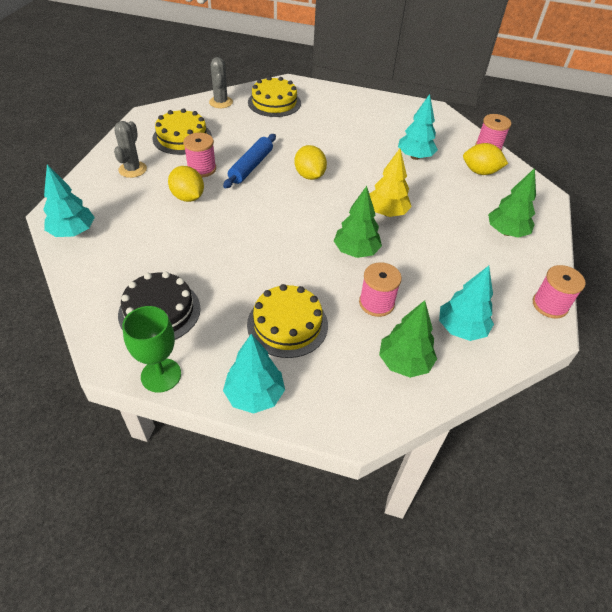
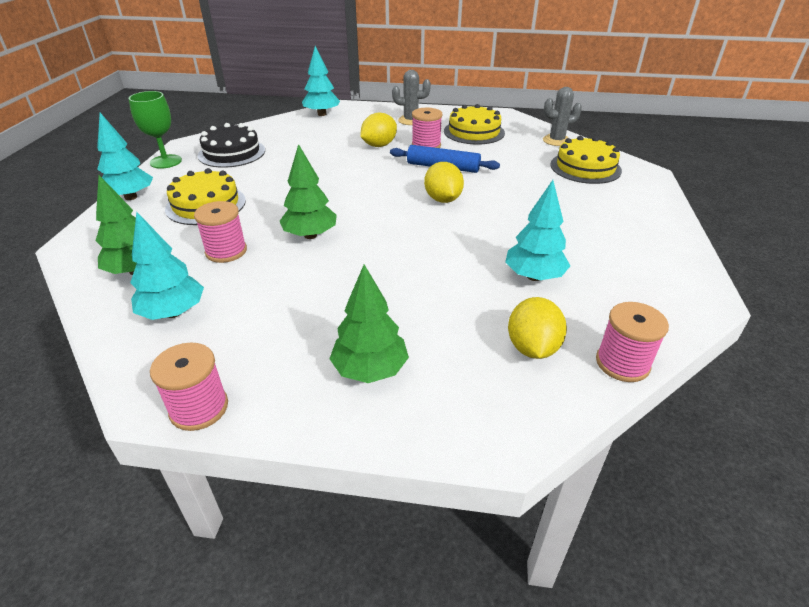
camera: 85 degrees right, 10 degrees down
yellow lemon [294,145,327,180] -> yellow lemon turned 75 degrees counterclockwise [424,162,464,203]
yellow tree [369,149,412,217] -> none

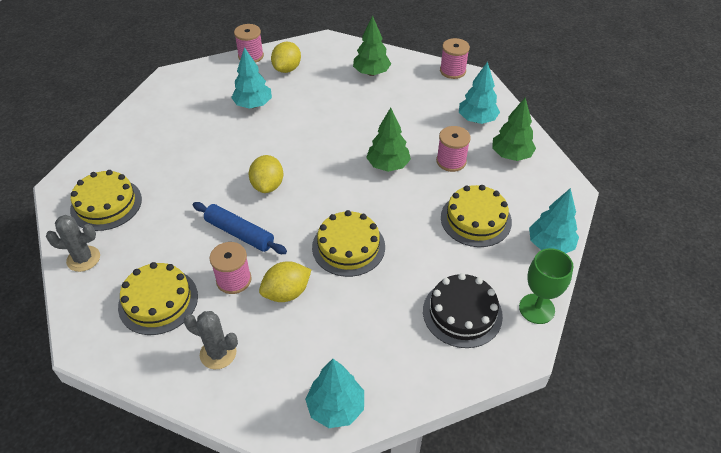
camera: 165 degrees left, 10 degrees up
none -> yellow cake [312,210,385,277]

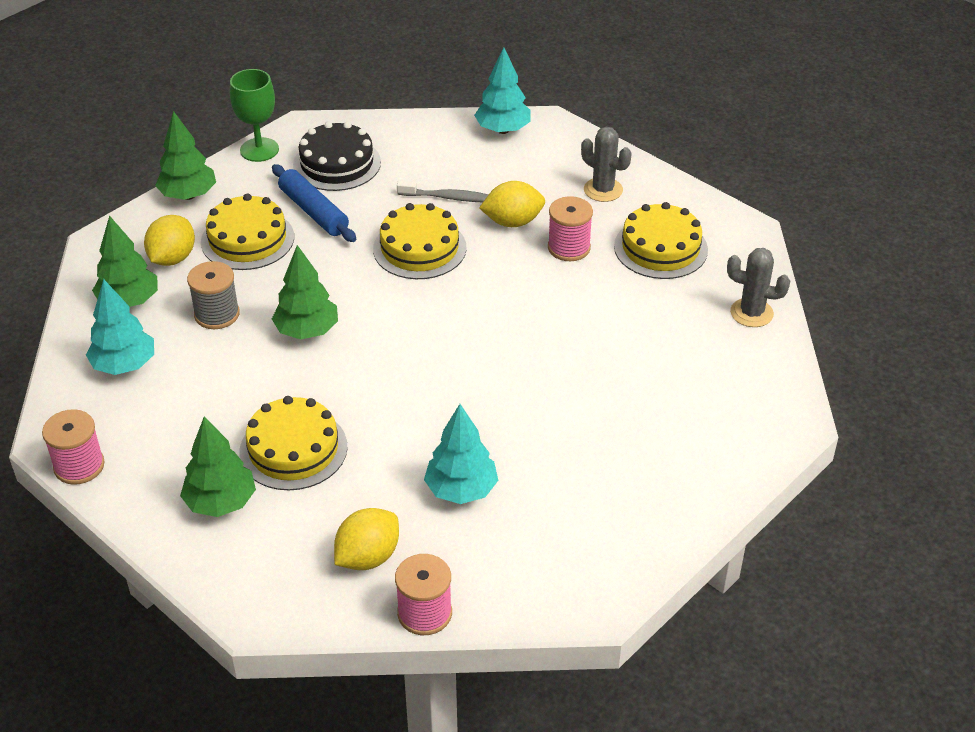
camera: 160 degrees left, 5 degrees down
yellow cake [70,170,142,231] -> yellow cake moved to [239,396,347,490]
blue rolling pin [193,202,287,254] -> blue rolling pin moved to [272,164,356,242]
yellow lemon [249,155,283,193] -> yellow lemon moved to [144,215,195,266]
pink spool [436,126,471,172] -> grey spool [187,261,240,329]
turquoise tree [529,188,579,253] -> green tree [155,111,216,200]
none -> grey toothbrush [397,181,489,202]

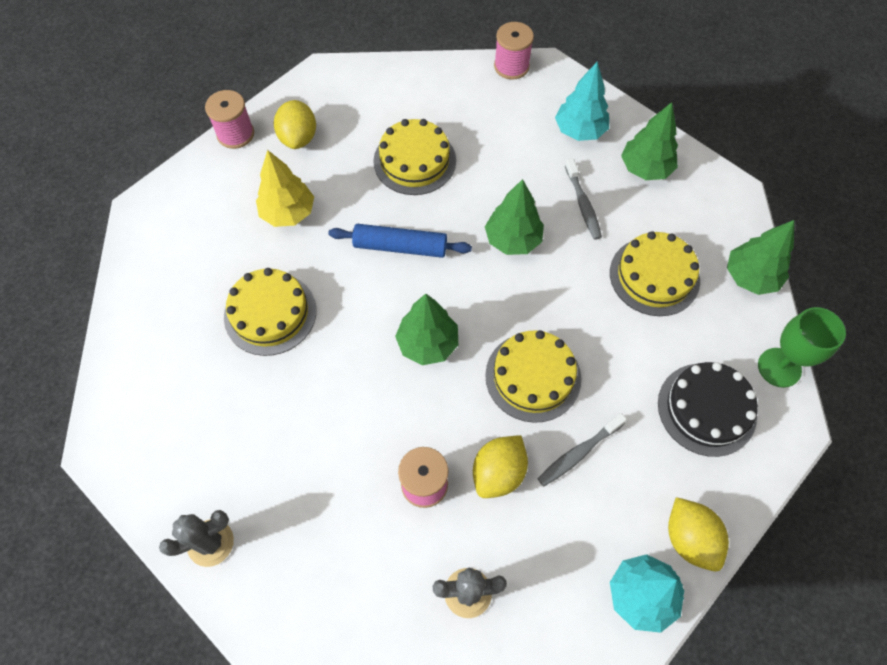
camera: 135 degrees right, 20 degrees up
yellow lemon [144,215,195,266] -> yellow lemon moved to [668,497,729,571]
green tree [180,416,256,517] -> green tree moved to [395,294,458,365]
grey spool [187,261,240,329] -> grey toothbrush [565,158,602,240]
blue rolling pin [272,164,356,242] -> blue rolling pin moved to [328,224,472,258]
turquoise tree [424,404,498,504] -> yellow tree [256,150,314,227]
yellow cake [614,202,708,279] -> yellow cake moved to [224,268,316,356]

